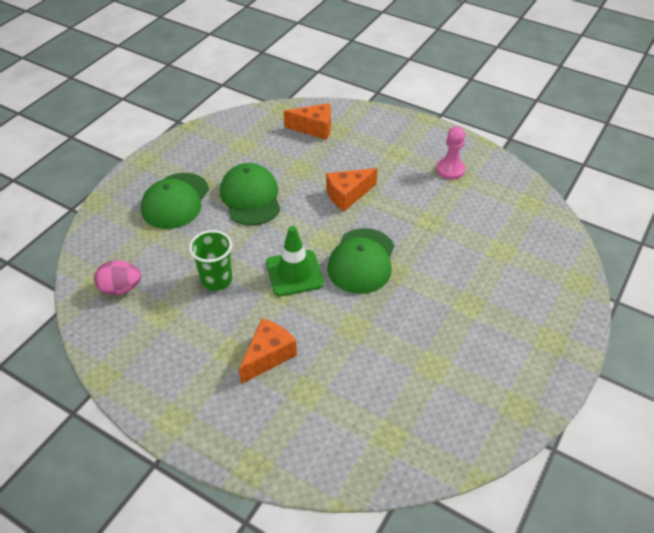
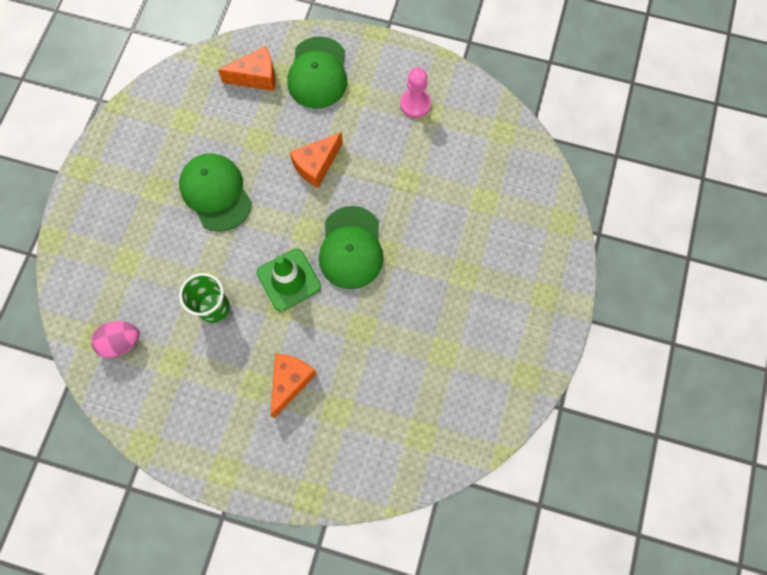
camera: 15 degrees left, 25 degrees up
green cap [141,173,209,229] -> green cap moved to [287,36,347,109]

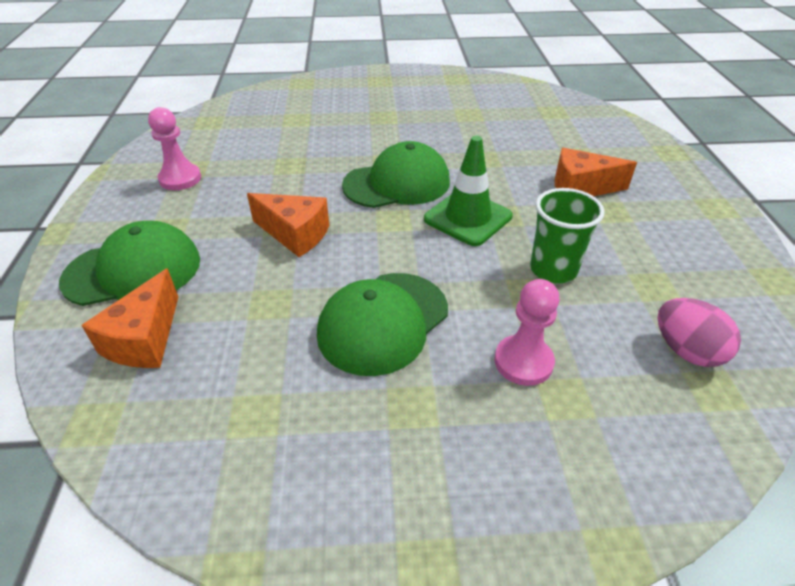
camera: 110 degrees left, 30 degrees down
orange cheese [218,46,275,91] -> orange cheese turned 135 degrees counterclockwise [81,268,178,368]
none -> pink pawn [494,279,559,386]

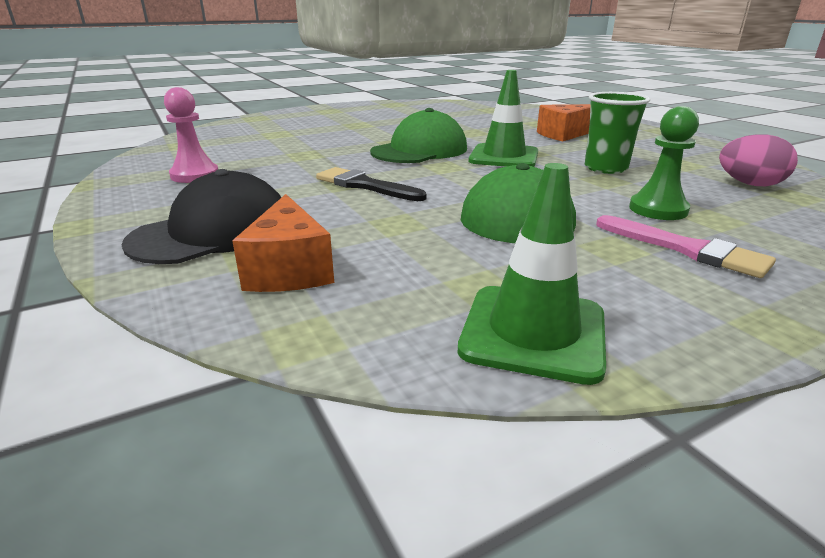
camera: 25 degrees left, 15 degrees down
green cap [59,221,200,306] -> black cap [121,169,281,264]
orange cheese [247,193,329,257] -> black brush [316,167,427,201]
pink pawn [494,279,559,386] -> green pawn [629,106,699,220]
none -> green traffic cone [458,163,606,385]
none -> pink brush [596,215,776,278]

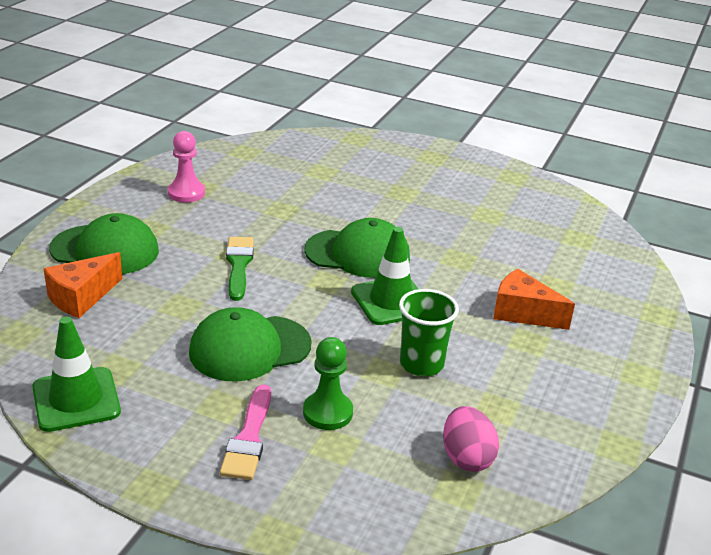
camera: 50 degrees right, 5 degrees up
black cap [121,169,281,264] -> green cap [49,213,159,274]
black brush [316,167,427,201] -> green brush [226,237,254,301]

